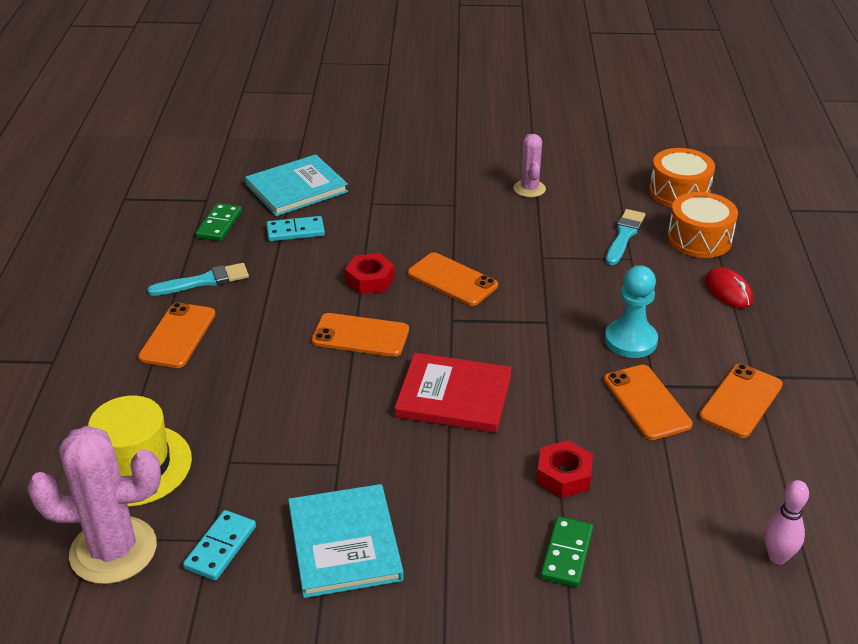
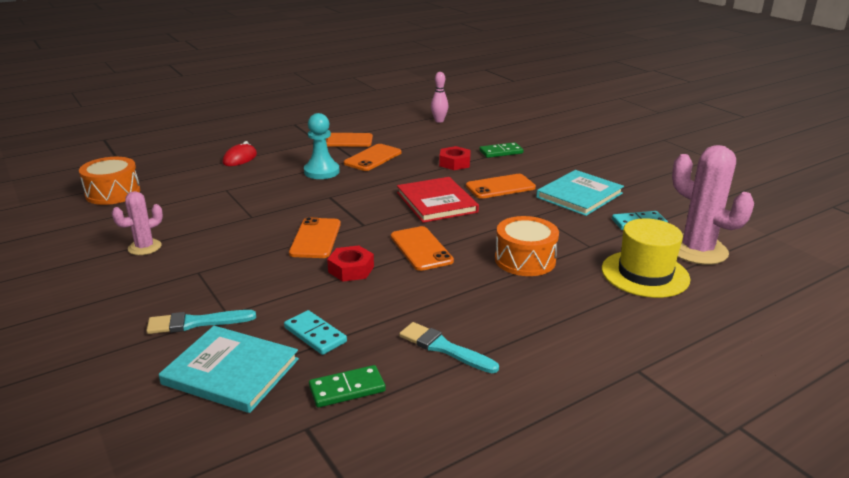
camera: 125 degrees left, 10 degrees down
orange phone [138,303,216,368] -> orange phone moved to [466,174,536,199]
turquoise brush [606,209,645,265] -> turquoise brush moved to [146,310,256,334]
orange drum [667,192,738,258] -> orange drum moved to [495,216,559,276]

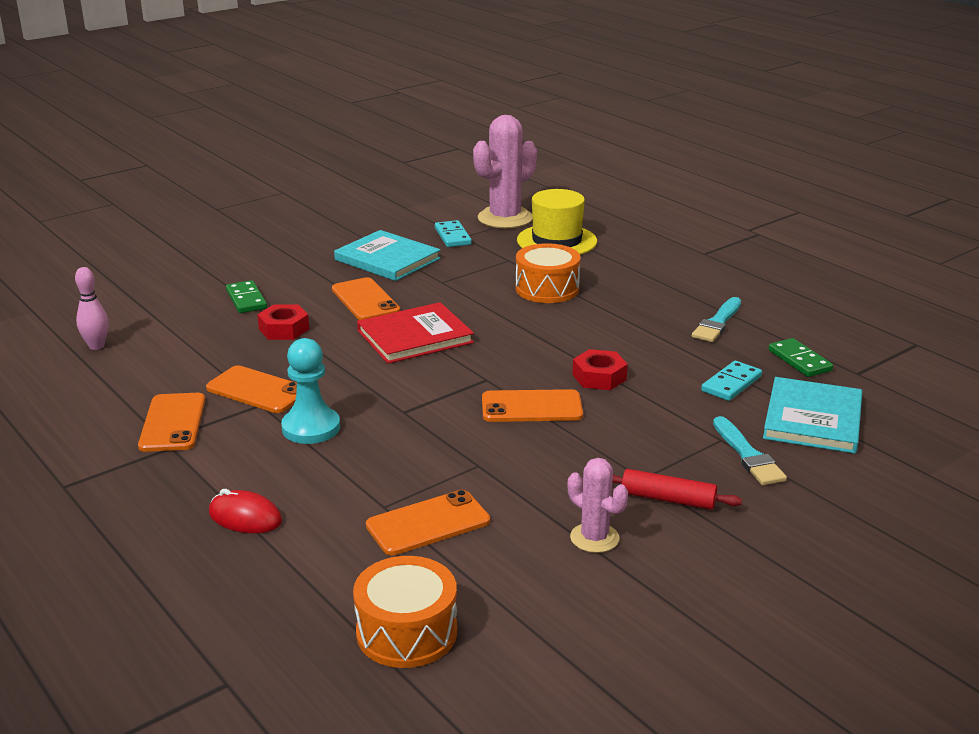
camera: 95 degrees left, 0 degrees up
orange phone [391,226,454,271] -> orange phone moved to [366,490,490,555]
none -> red rolling pin [612,469,742,510]

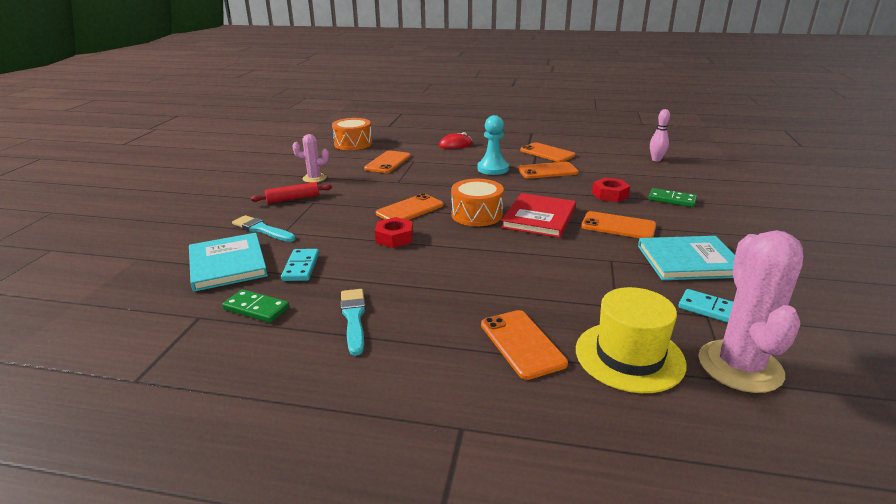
camera: 140 degrees right, 0 degrees up
orange drum [516,243,581,303] -> orange drum moved to [451,179,504,226]
none -> orange phone [481,310,568,380]

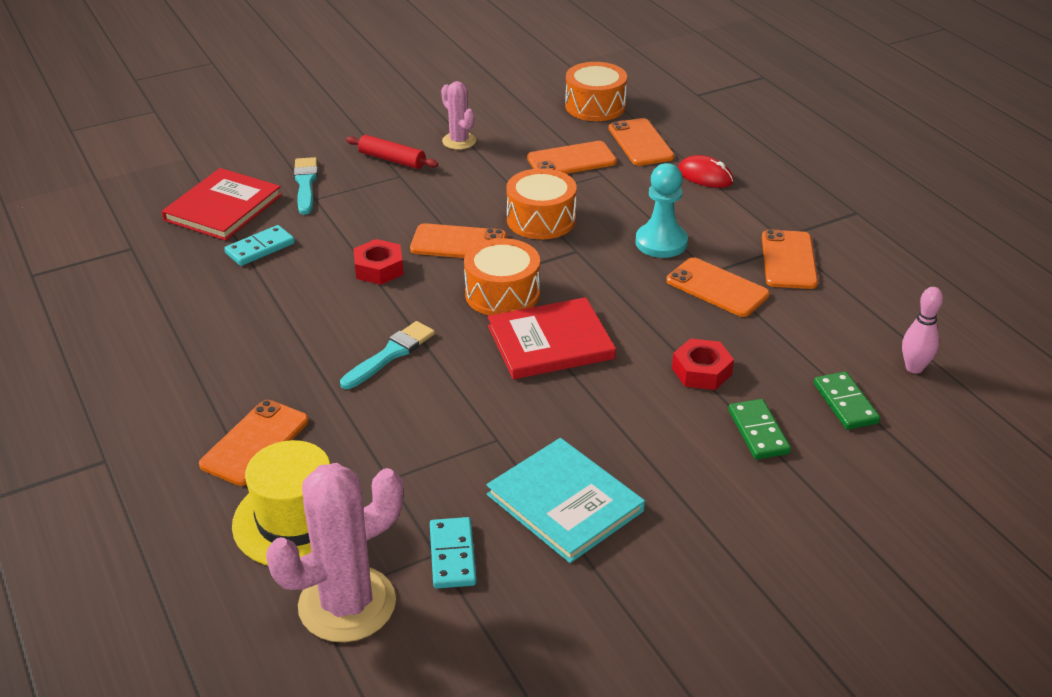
camera: 50 degrees right, 10 degrees up
turquoise book [189,233,268,292] -> red book [162,168,282,241]
green domino [222,289,289,323] -> green domino moved to [814,372,880,430]
turquoise brush [341,289,366,356] -> turquoise brush moved to [340,321,435,389]
orange phone [581,211,656,238] -> orange phone moved to [609,118,675,166]
none -> orange drum [506,168,577,239]

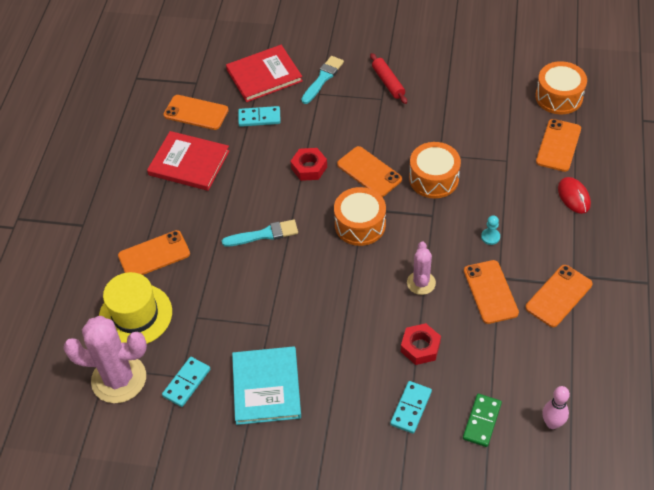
camera: 40 degrees right, 15 degrees up
pink cactus [441,81,476,150] -> pink cactus moved to [407,241,436,295]
red book [488,297,616,379] -> red book moved to [147,131,230,191]
orange phone [527,141,617,174] -> orange phone moved to [164,95,229,130]
turquoise pawn [635,163,688,258] -> turquoise pawn [481,216,500,245], size x0.49
green domino [728,399,791,459] -> turquoise domino [390,381,432,434]

